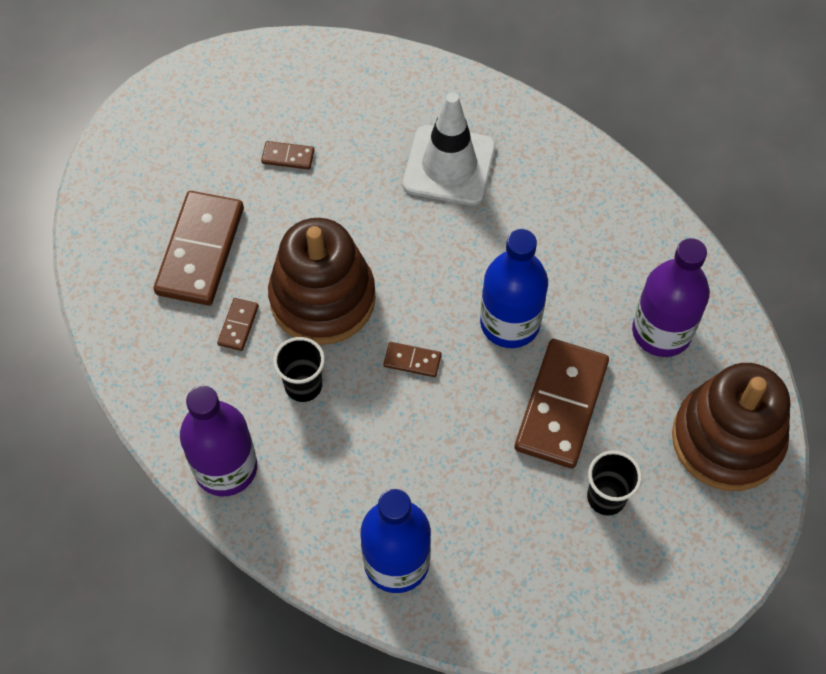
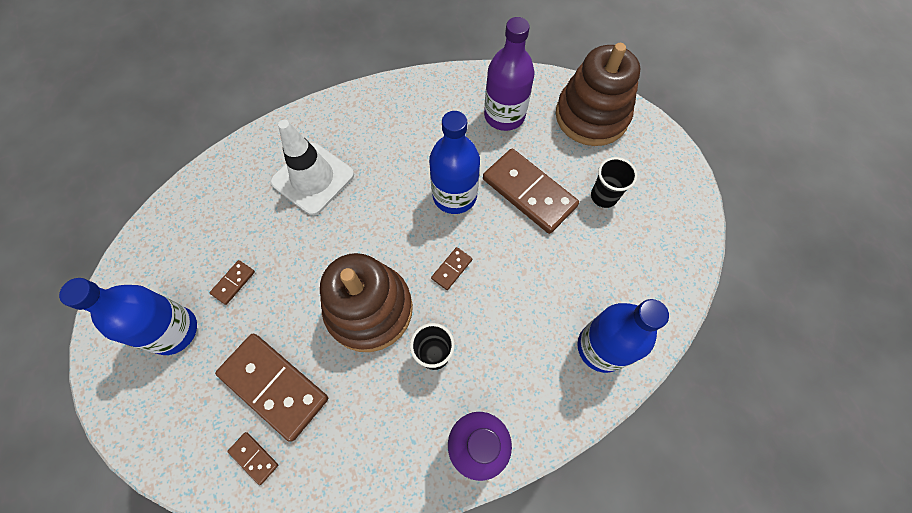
camera: 65 degrees left, 5 degrees up
brown domino [217,298,259,351] -> brown domino moved to [227,432,278,485]
none -> blue bottle [59,278,197,355]

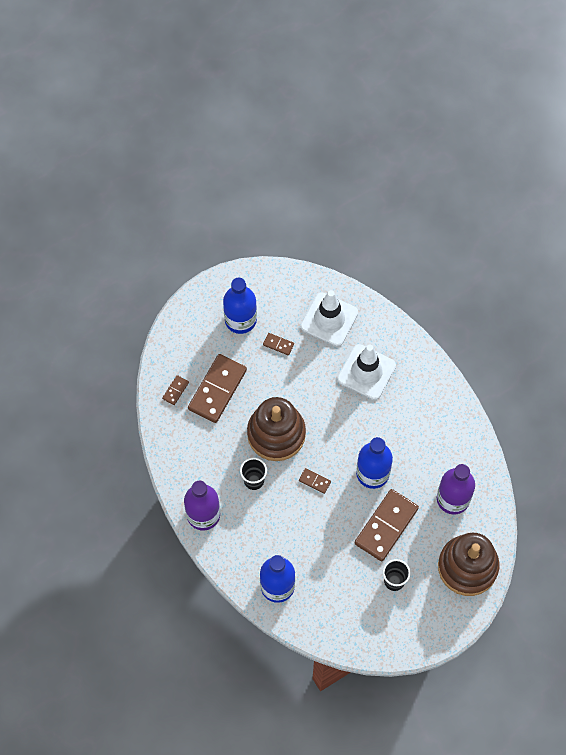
camera: 80 degrees right, 0 degrees up
none -> white traffic cone [301,290,358,346]

